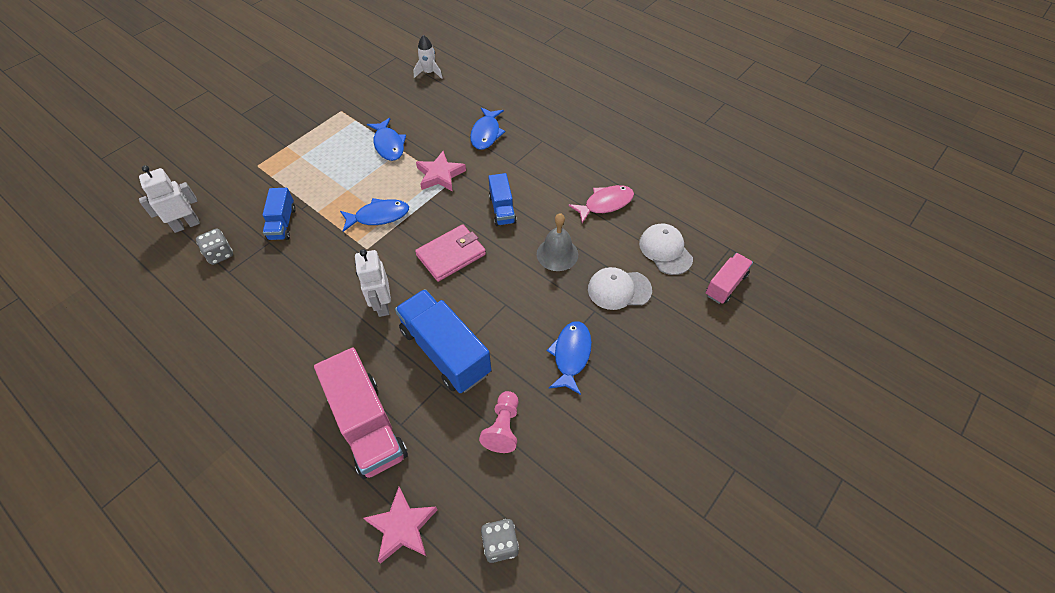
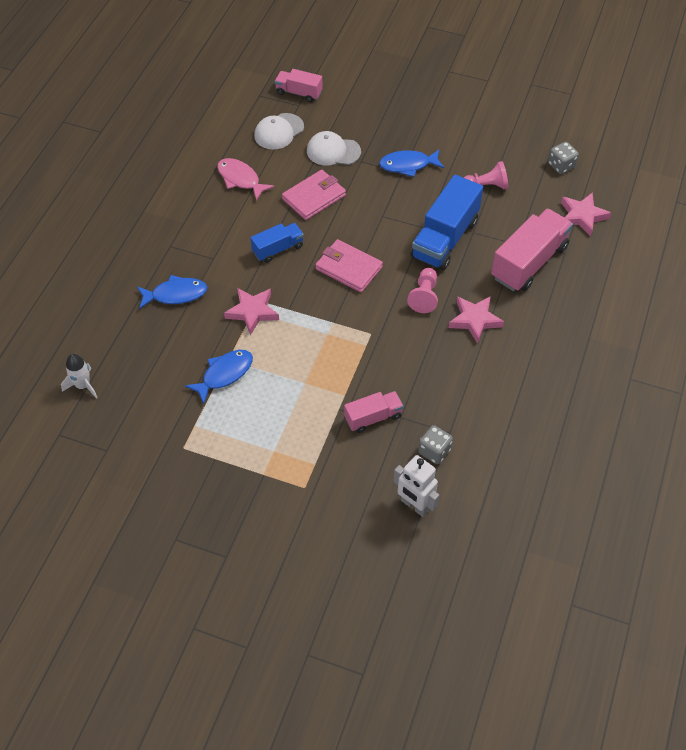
camera: 110 degrees left, 0 degrees up
blue truck [263,188,296,241] -> pink truck [344,391,403,433]
blue fish [340,198,409,232] -> none
white robot [355,249,391,317] -> pink pawn [407,268,438,313]
grey bell [537,213,578,271] -> pink wallet [282,170,346,220]
white cap [588,267,652,310] -> white cap turned 120 degrees clockwise [307,131,361,165]
none -> pink star [448,296,504,344]

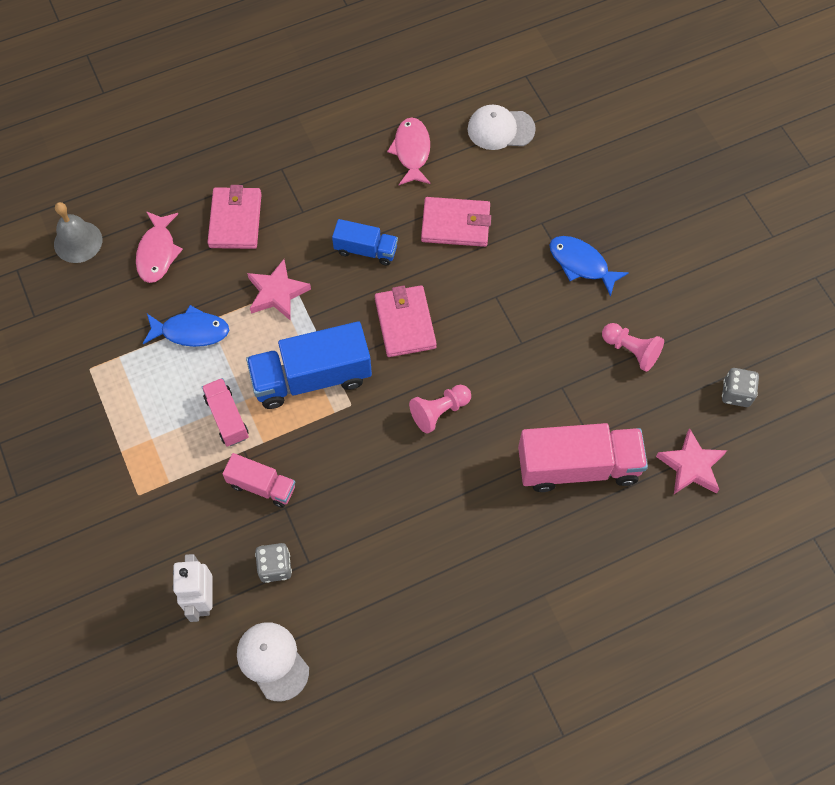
camera: 45 degrees right, 10 degrees up
white rocket [61,354,98,399] -> grey bell [54,202,102,263]
blue fish [137,275,207,309] -> pink wallet [207,185,262,249]
pink truck [275,69,323,102] -> pink truck moved to [202,378,249,446]
white cap [307,131,361,165] -> white cap moved to [237,622,309,702]
blue truck [411,175,483,270] -> blue truck moved to [246,321,372,409]
pink star [448,296,504,344] -> none
none -> pink fish [136,211,183,283]

